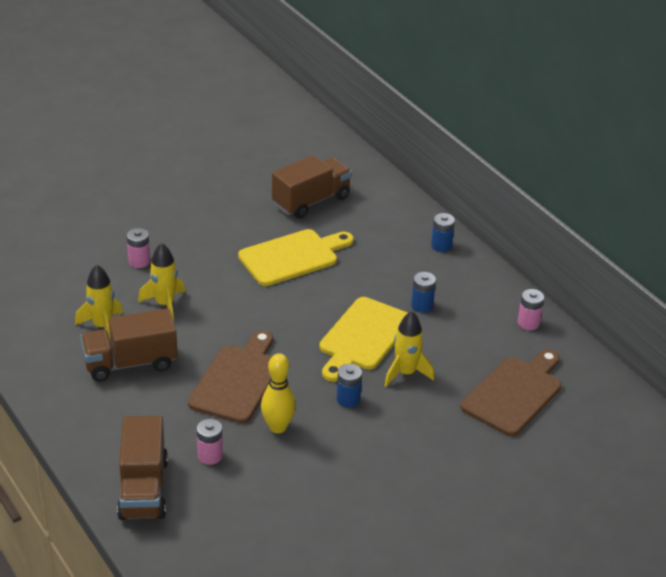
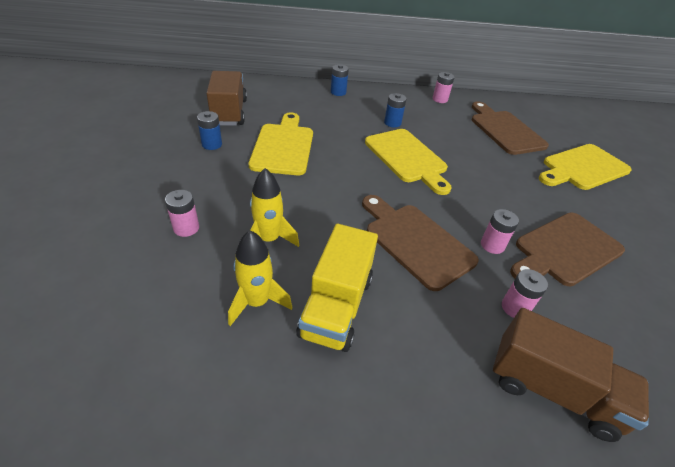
camera: 60 degrees left, 5 degrees up
brown truck [80,308,178,382] -> yellow truck [296,224,378,352]
yellow bowling pin [261,353,296,433] -> pink battery [481,209,519,254]
blue battery [337,364,362,408] -> blue battery moved to [197,111,222,150]
yellow rocket [384,311,434,387] -> none
none -> brown cutting board [510,213,625,286]
none -> yellow cutting board [539,144,632,190]

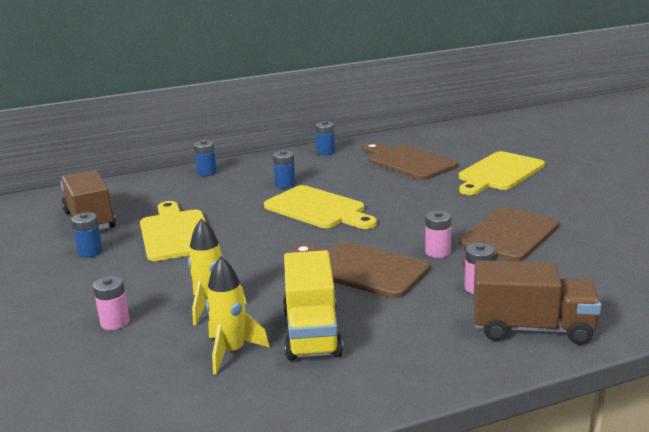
camera: 15 degrees left, 20 degrees down
pink battery [433,72,455,103] -> blue battery [315,121,335,155]

